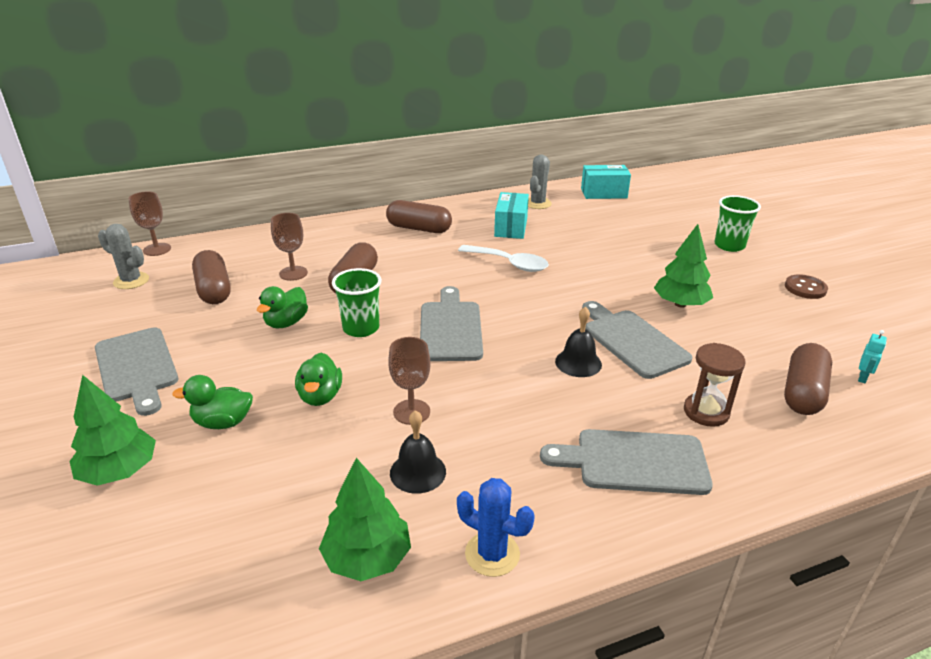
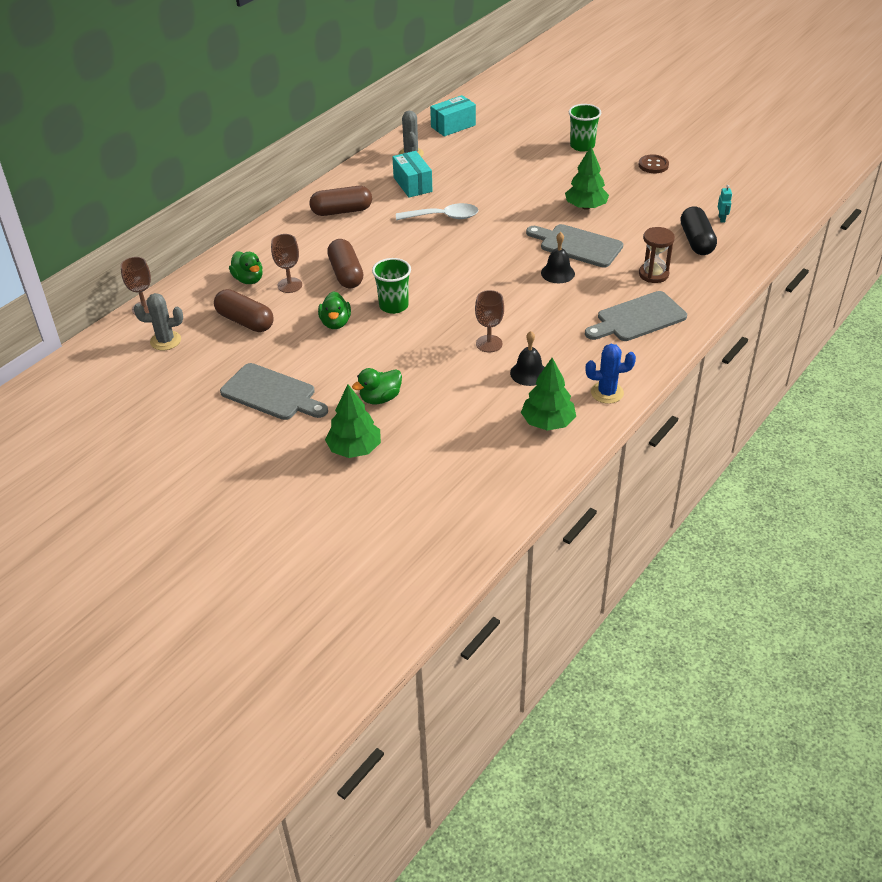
camera: 30 degrees left, 10 degrees up
green duck [295,353,342,406] -> green duck moved to [229,252,263,284]
grey cutting board [420,286,483,361] -> none
brown capsule [784,343,832,415] -> black capsule [680,206,717,255]

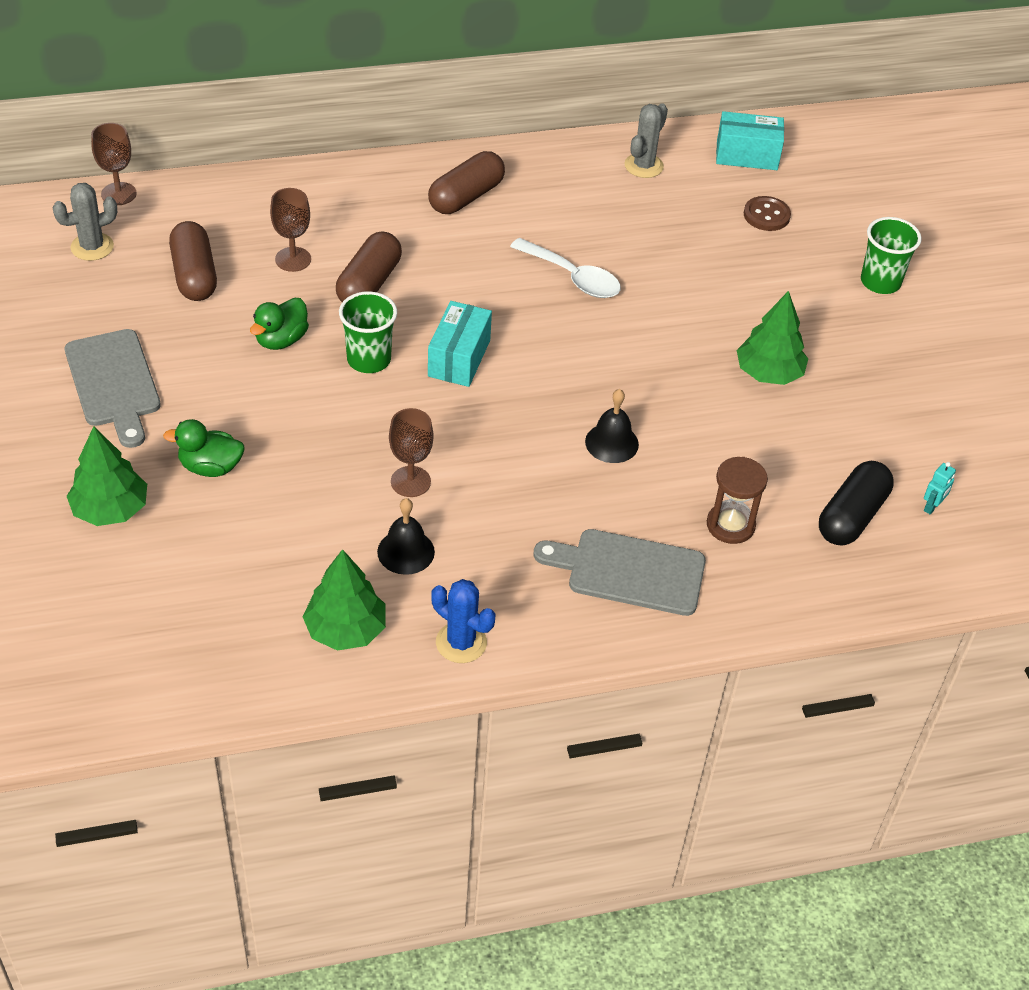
camera: 35 degrees right, 5 degrees up
grey cactus [134,293,183,350] -> grey cactus turned 60 degrees counterclockwise [53,183,117,261]
green duck [229,252,263,284] -> none
brown capsule [310,186,372,216] -> brown capsule turned 75 degrees counterclockwise [428,151,505,214]
turquoise box [392,151,432,198] -> turquoise box moved to [428,301,492,387]
grey cutting board [526,224,623,268] -> none
brown button [639,154,669,173] -> brown button moved to [744,196,791,231]

